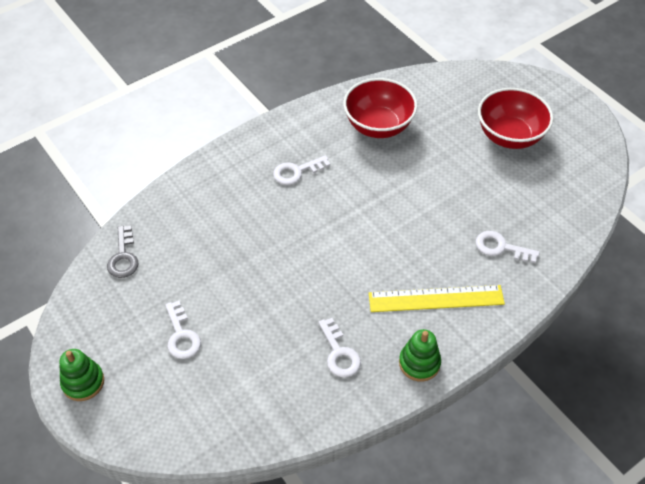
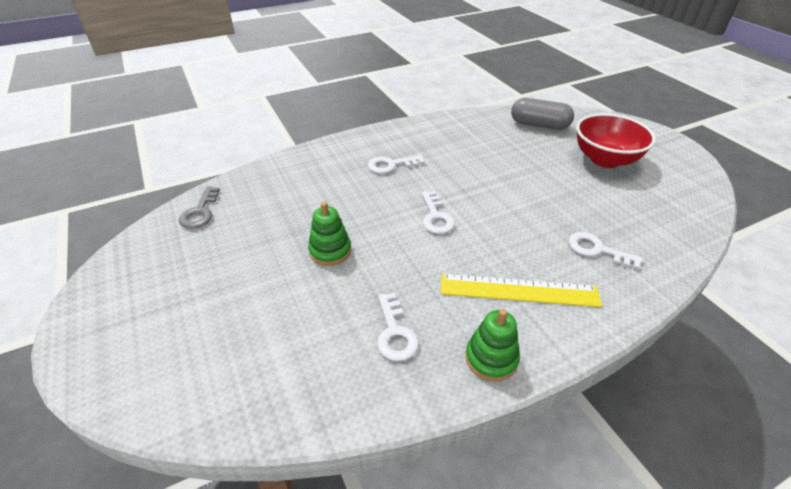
camera: 10 degrees right, 10 degrees down
green stacking toy [59,349,104,401] -> green stacking toy moved to [308,202,351,266]
white key [165,301,201,359] -> white key moved to [421,191,455,234]
red bowl [343,78,418,138] -> none
none -> grey capsule [511,98,574,130]

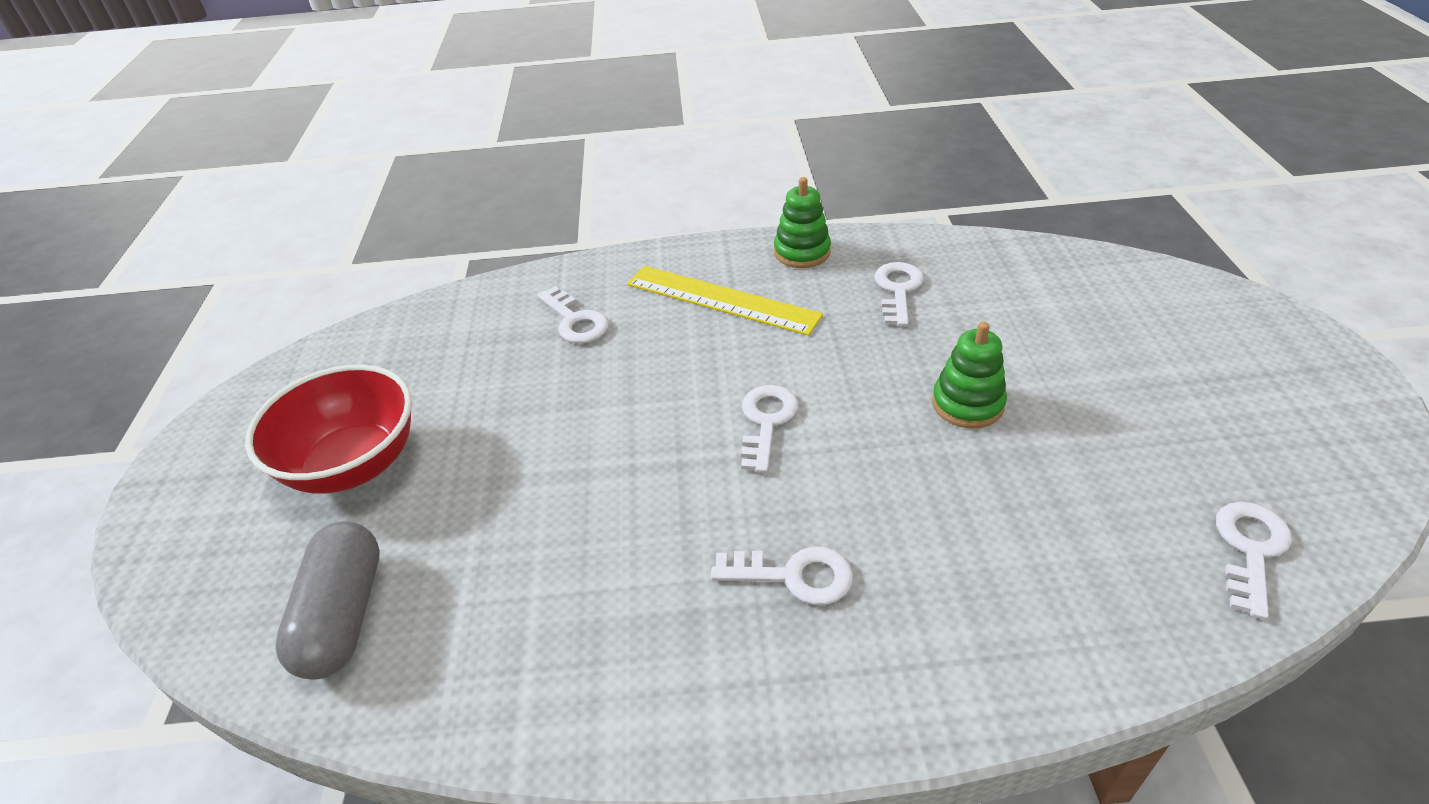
camera: 155 degrees left, 0 degrees up
grey key [179,187,220,229] -> white key [1216,502,1292,620]
grey capsule [511,98,574,130] -> grey capsule turned 45 degrees clockwise [275,521,380,679]

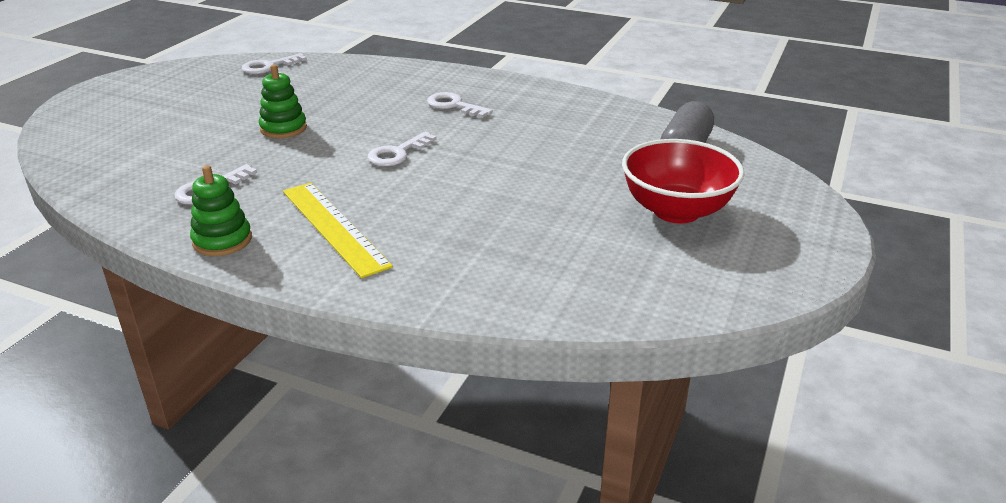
camera: 155 degrees left, 10 degrees down
white key [537,286,609,344] -> none

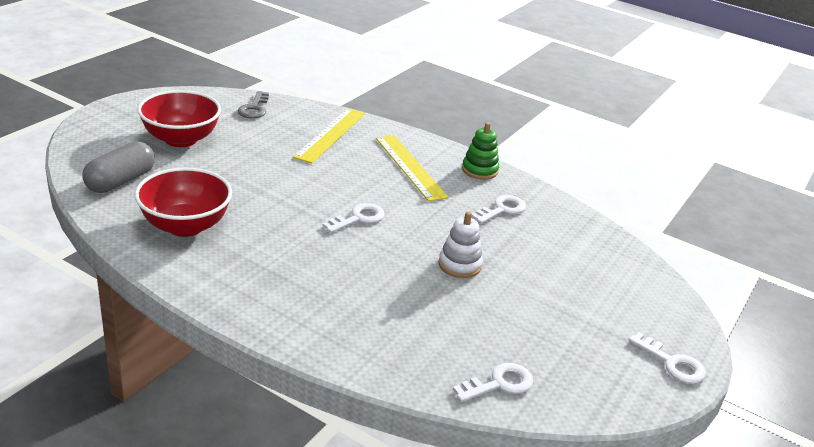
camera: 175 degrees left, 0 degrees up
green stacking toy [259,64,307,138] -> white stacking toy [439,211,483,278]
white key [427,92,493,118] -> white key moved to [629,332,706,384]
none -> red bowl [135,167,232,237]
none -> grey key [237,91,269,119]
none -> yellow ruler [293,108,365,163]

